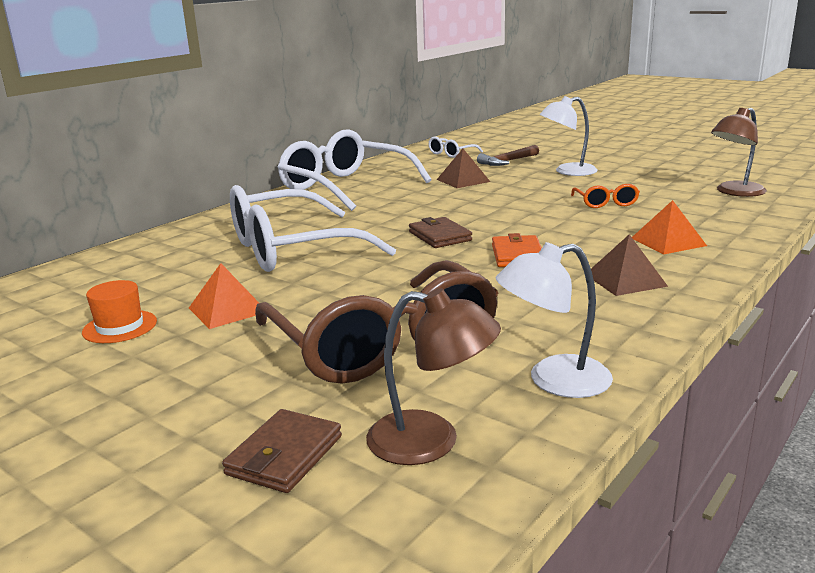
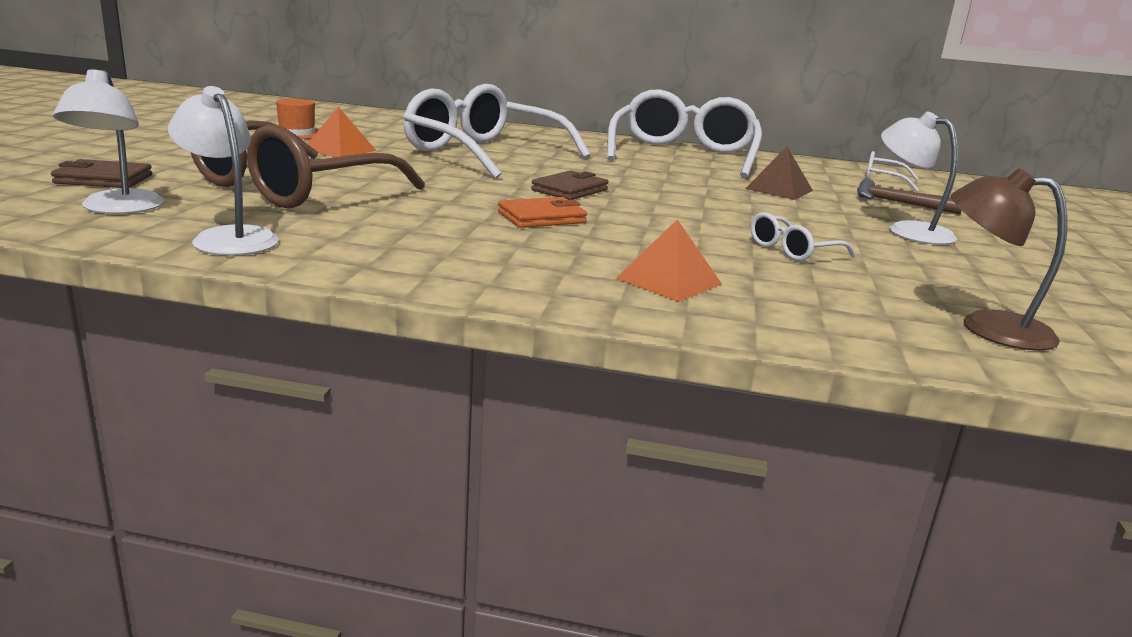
camera: 60 degrees right, 0 degrees up
brown lamp [366,288,501,465] -> white lamp [53,70,164,214]
orange glasses [571,184,640,208] -> white glasses [750,212,856,261]
brown pyramid [591,234,668,296] -> none

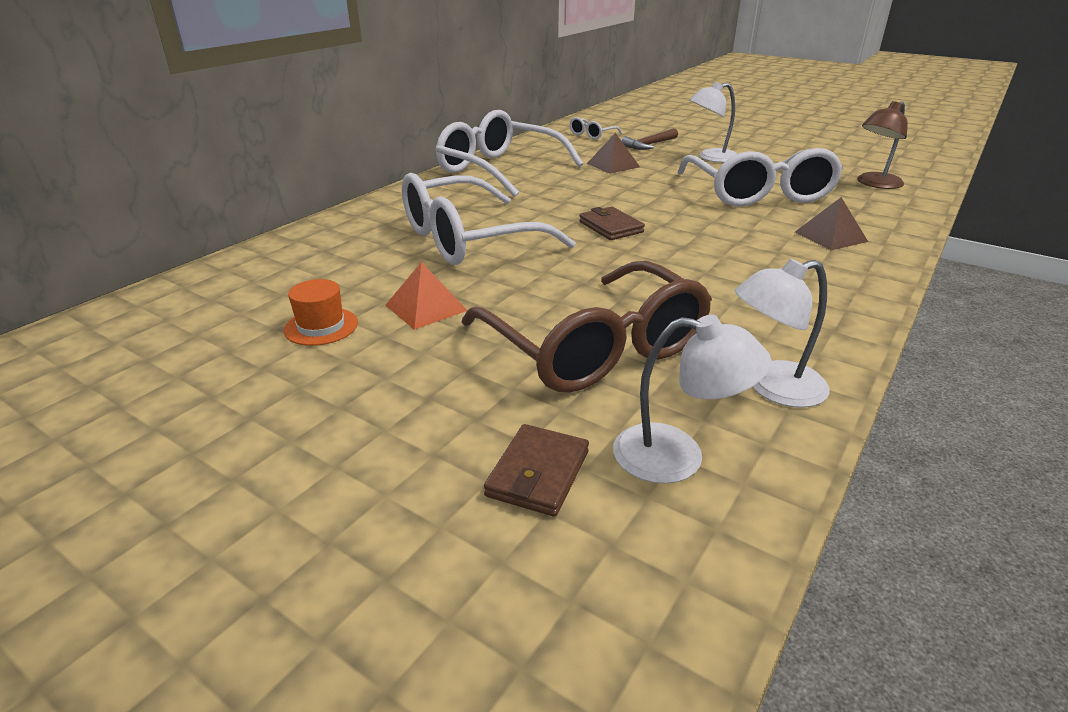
camera: 65 degrees left, 10 degrees up
orange wallet [498,197,587,228] -> none
orange pyramid [616,219,722,302] -> brown pyramid [795,197,868,250]
white glasses [750,212,856,261] -> white glasses [677,148,843,207], size x2.37

